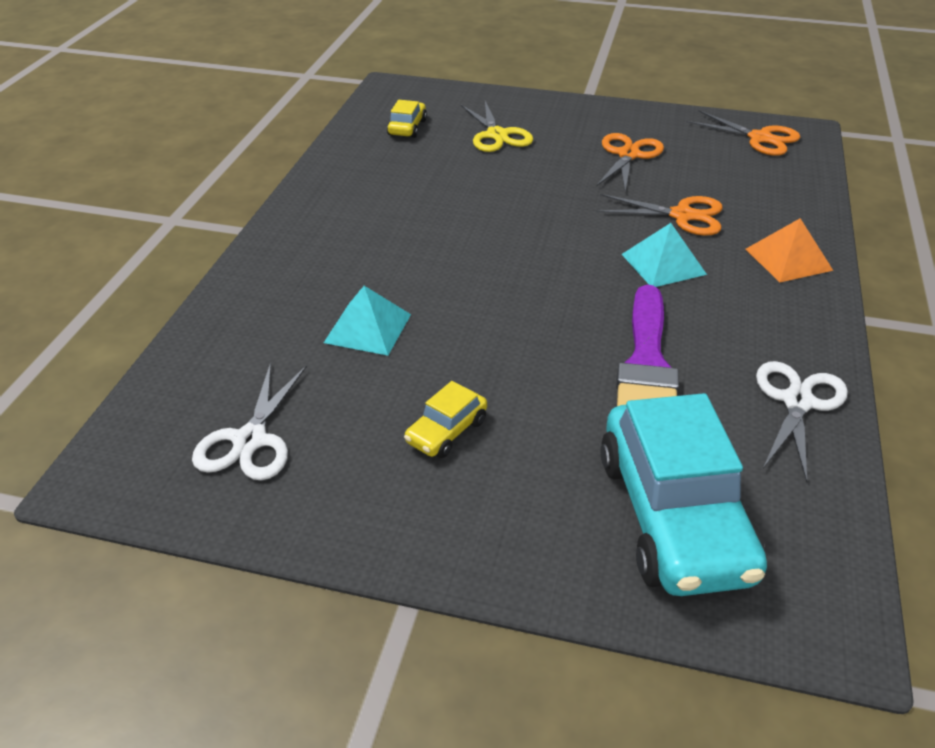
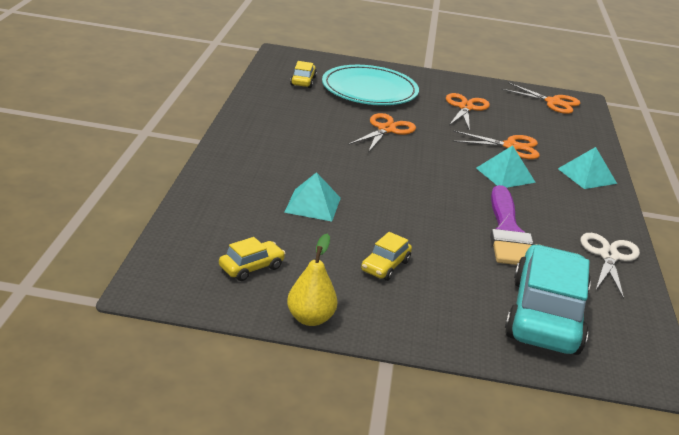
camera: 10 degrees left, 10 degrees down
white scissors [192,362,307,480] -> yellow car [219,237,285,281]
yellow scissors [461,101,533,152] -> turquoise plate [322,65,419,105]
turquoise car [601,393,767,596] -> turquoise car turned 150 degrees counterclockwise [505,244,591,355]
orange pyramid [745,218,833,282] -> turquoise pyramid [558,147,617,189]
none -> yellow pear [287,234,338,326]
none -> orange scissors [348,113,416,153]

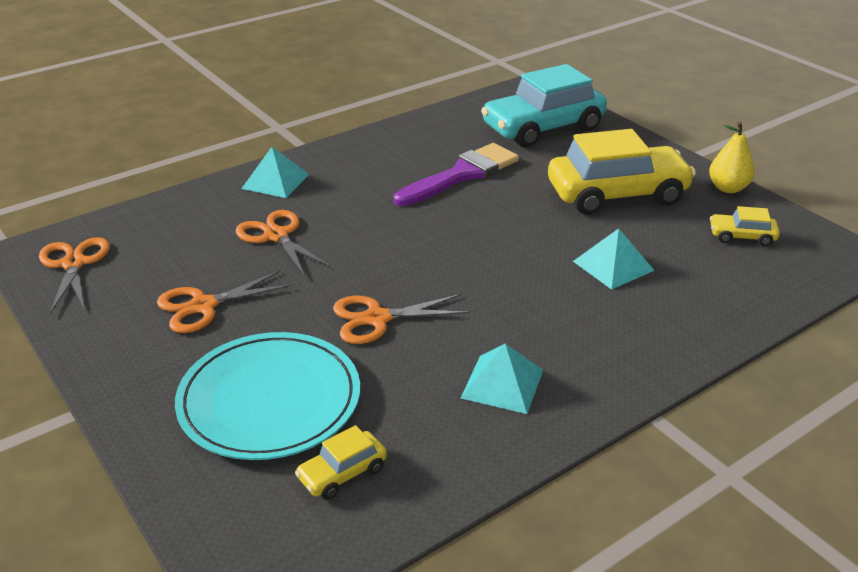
camera: 130 degrees left, 5 degrees up
yellow car [361,232,412,281] -> yellow car [548,129,696,215], size x2.25
turquoise pyramid [476,145,536,188] -> turquoise pyramid moved to [461,344,543,414]
white scissors [580,233,640,299] -> none

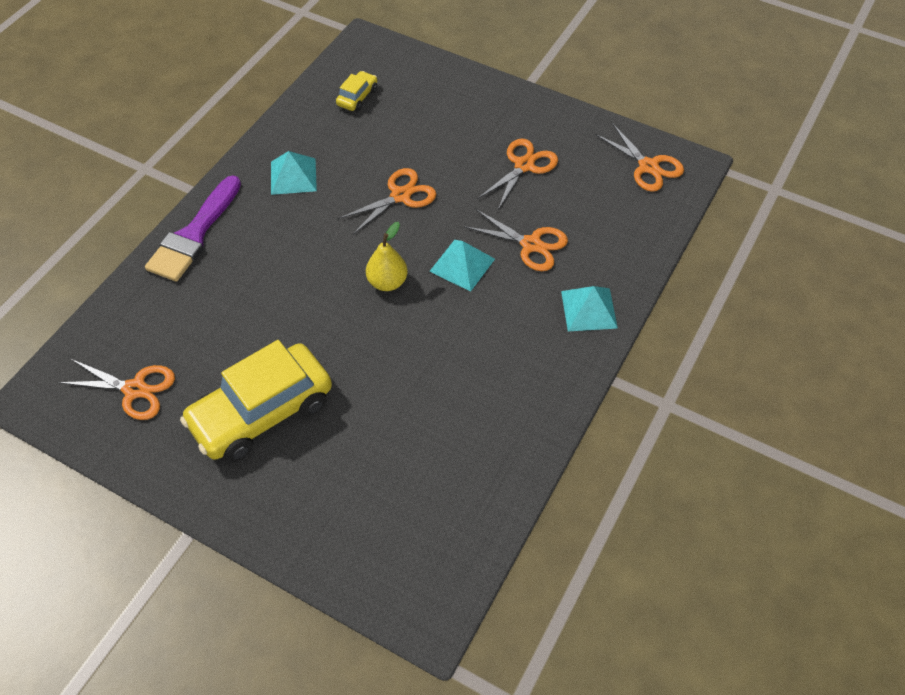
camera: 155 degrees right, 20 degrees up
turquoise plate [175,332,360,460] -> none
purple brush [394,143,519,206] -> purple brush moved to [145,175,241,282]
turquoise car [481,64,607,147] -> none
turquoise pyramid [573,228,655,290] -> turquoise pyramid moved to [429,240,495,292]
yellow pear [709,121,755,193] -> yellow pear moved to [366,222,408,291]
yellow car [710,206,780,246] -> orange scissors [58,359,175,420]

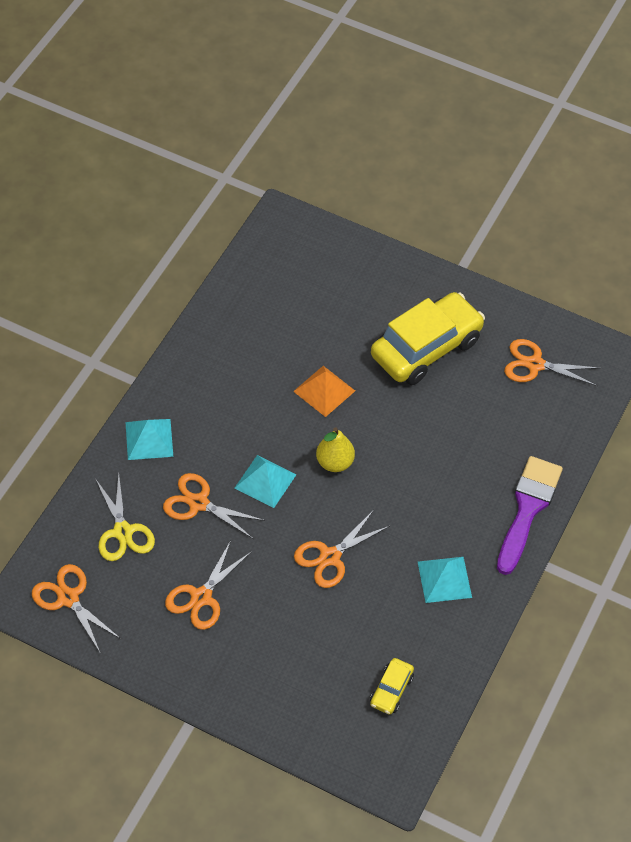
camera: 175 degrees right, 0 degrees up
none -> yellow scissors [95,474,155,561]
none -> orange pyramid [293,366,355,417]

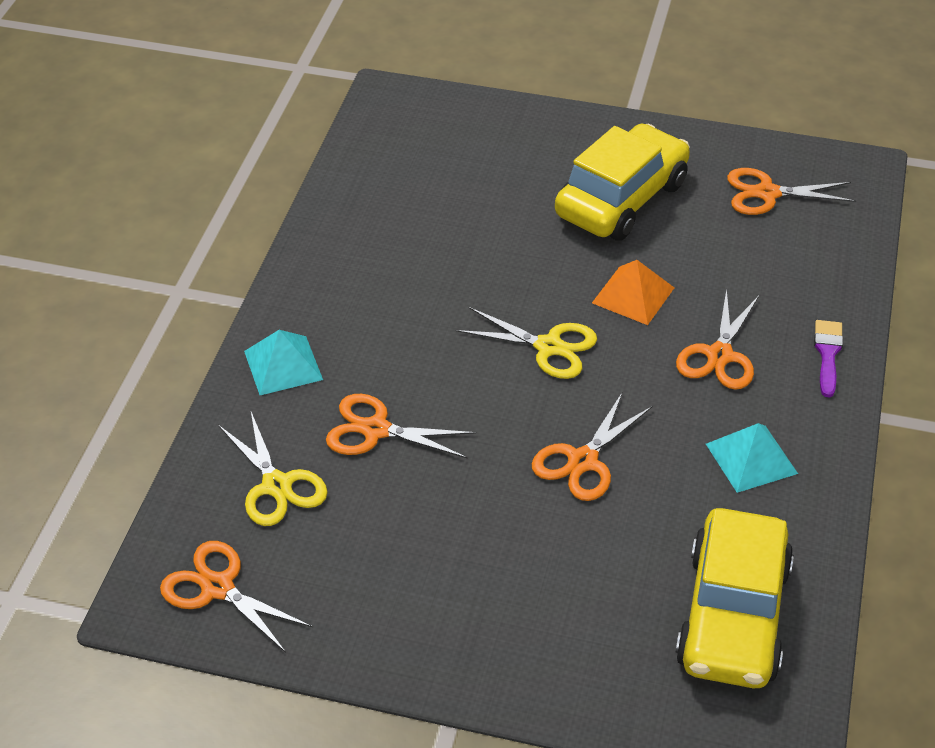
camera: 10 degrees left, 10 degrees down
orange scissors [165,540,252,630] -> orange scissors moved to [676,288,759,390]
turquoise pyramid [234,455,297,508] -> none
orange pyramid [293,366,355,417] -> orange pyramid moved to [592,260,674,325]
yellow pear [316,427,355,472] -> yellow scissors [456,307,597,379]
yellow car [370,658,414,715] -> yellow car [675,508,794,688], size x2.25
purple brush [497,456,563,575] -> purple brush [814,320,843,397], size x0.53

